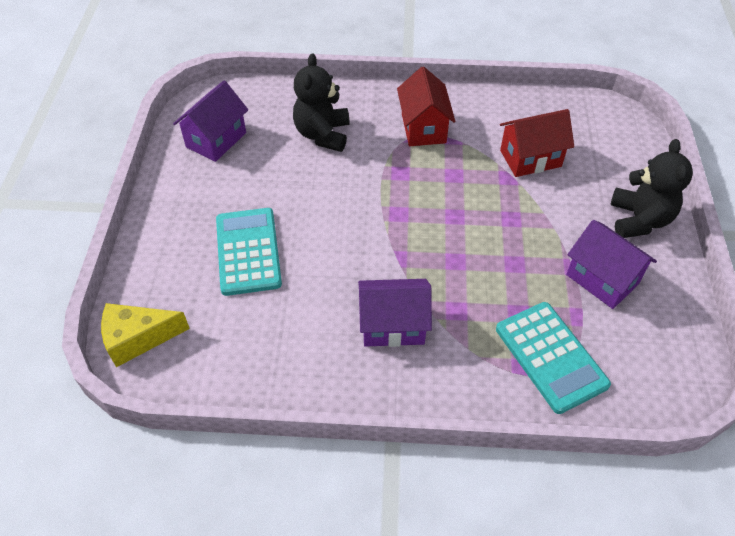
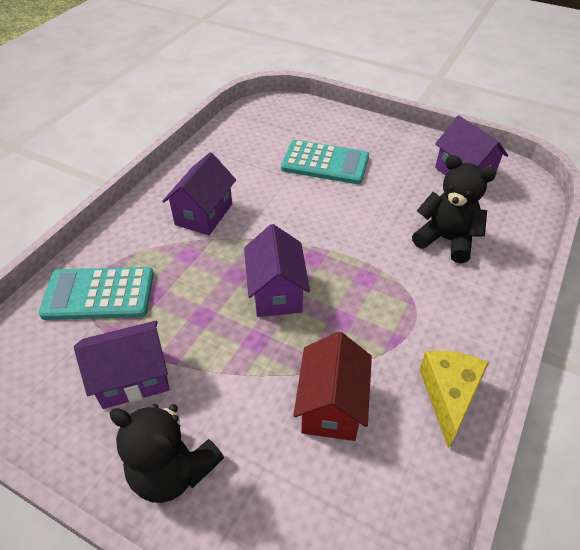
camera: 115 degrees right, 5 degrees down
yellow cheese [101,303,190,367] -> yellow cheese moved to [419,351,489,449]
red house [397,66,455,146] -> none
none -> purple house [244,224,310,317]

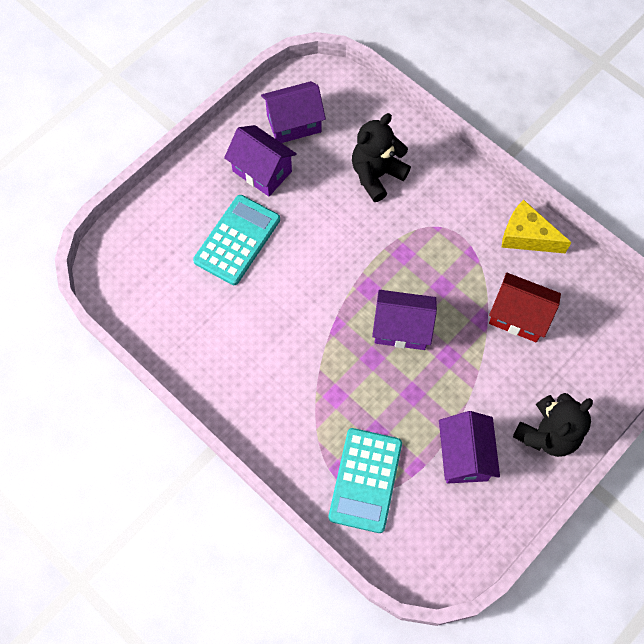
camera: 75 degrees left, 20 degrees up
purple house [163,152,236,235] -> purple house moved to [224,125,297,196]

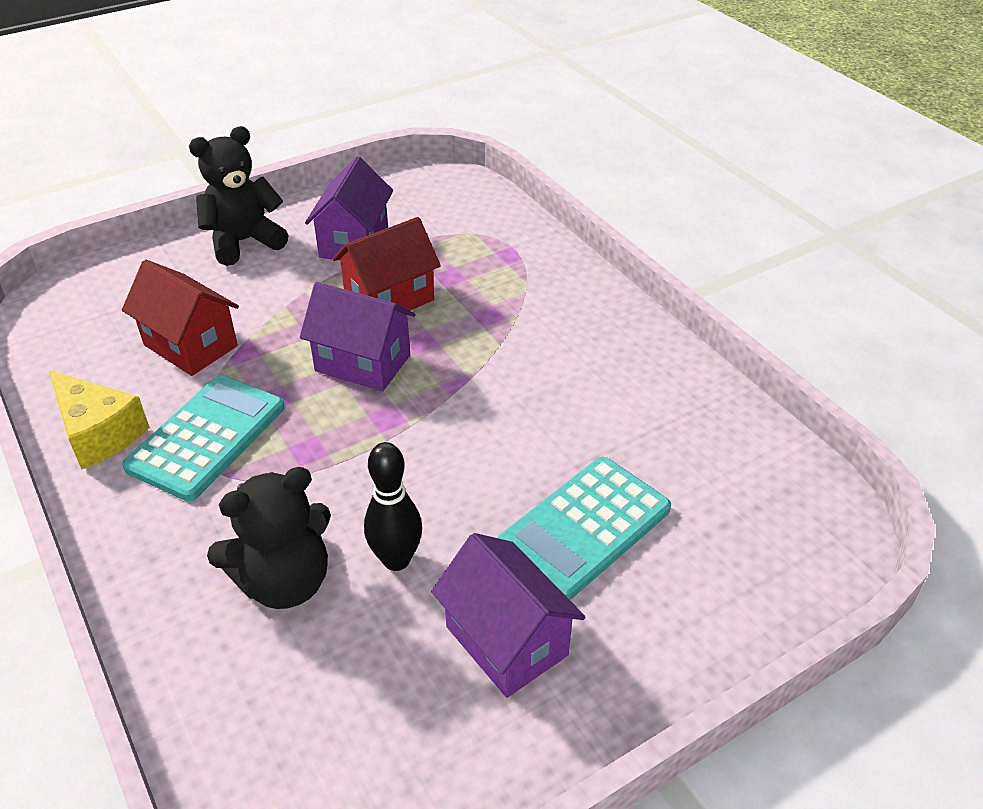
camera: 165 degrees left, 25 degrees down
purple house [261,81,326,143] -> none
turquoise calculator [329,428,402,533] -> turquoise calculator moved to [122,375,284,502]
none -> red house [333,217,441,310]
none -> black bowling pin [364,442,422,571]

